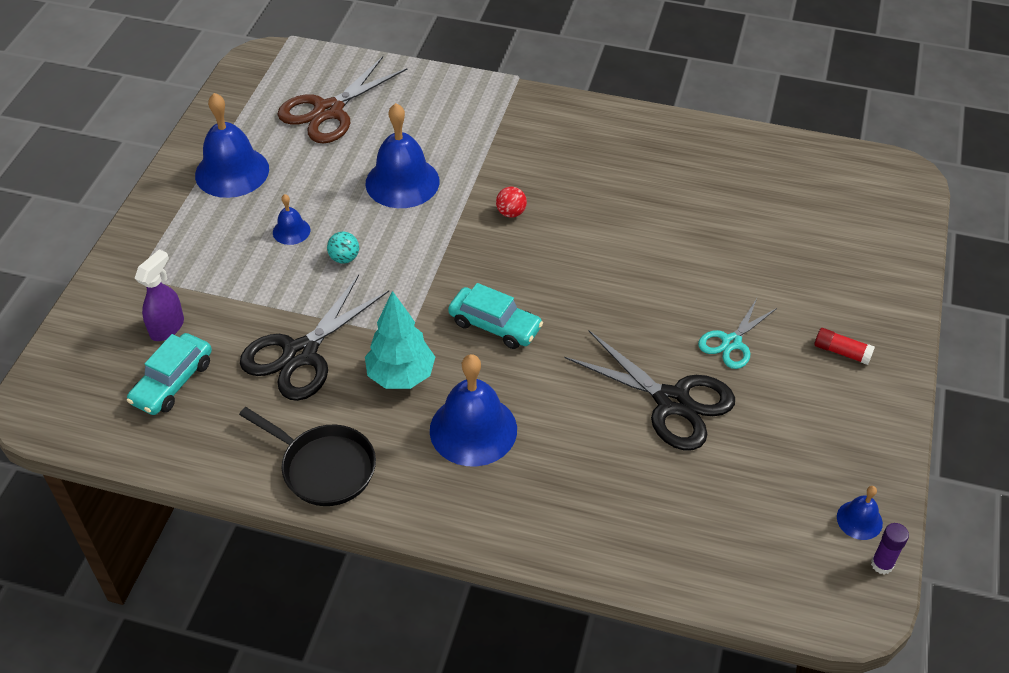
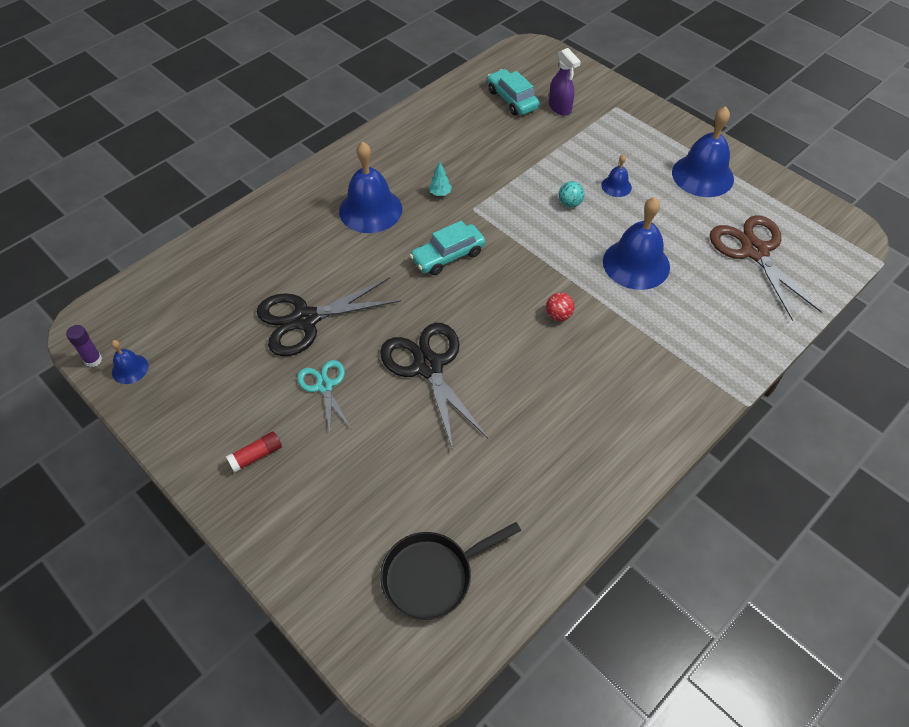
camera: 120 degrees right, 5 degrees up
black pan [239,407,376,506] -> black pan moved to [380,522,521,620]
black scissors [240,275,389,401] -> black scissors moved to [380,323,488,450]
turquoise tree [365,291,435,389] -> turquoise tree [429,162,452,196], size x0.45

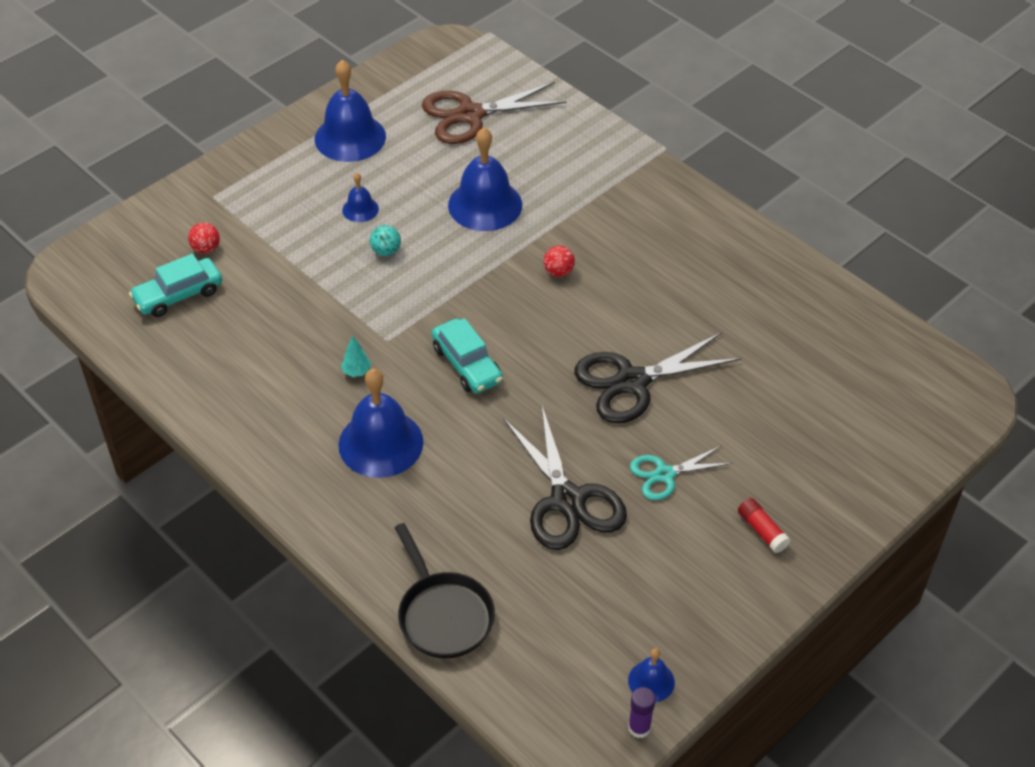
camera: 90 degrees left, 5 degrees down
black pan [380,522,521,620] -> black pan moved to [395,523,495,658]
purple spray bottle [549,48,581,116] -> red ball [188,222,220,254]

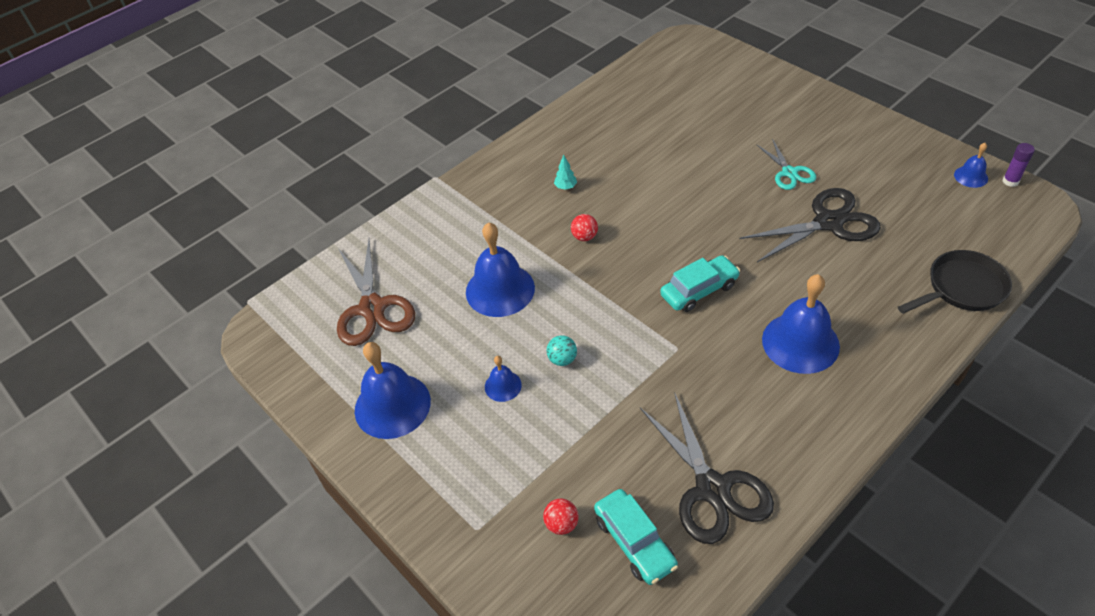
camera: 85 degrees left, 0 degrees up
turquoise tree [341,336,371,377] -> turquoise tree moved to [554,155,577,190]
black scissors [574,332,741,423] -> black scissors moved to [640,392,774,544]
red glue stick [738,498,790,553] -> none

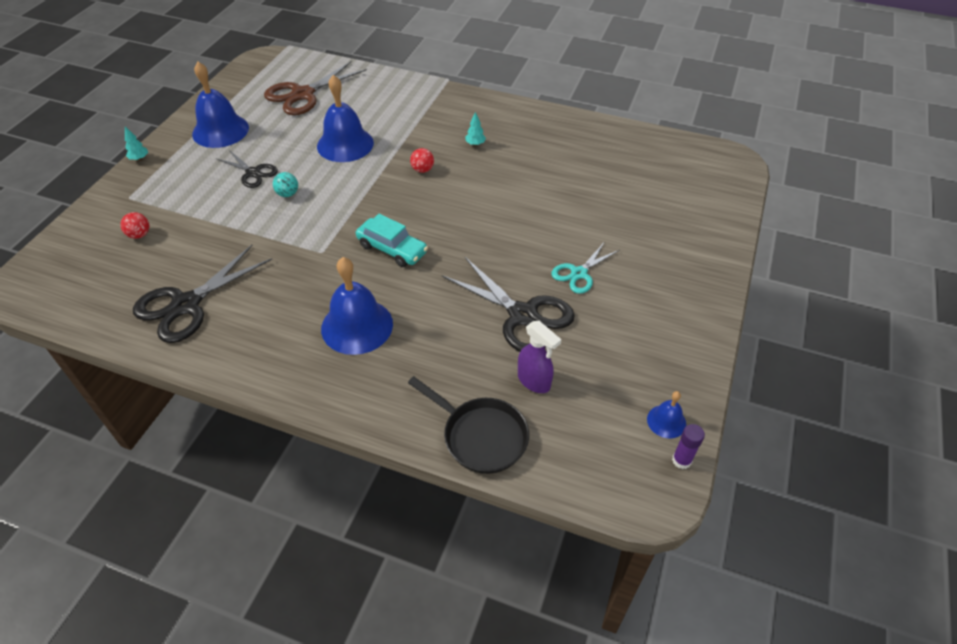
camera: 60 degrees right, 0 degrees up
blue bell [485,356,522,402] -> black scissors [216,150,278,188]
turquoise car [594,489,678,585] -> none
none -> turquoise tree [125,127,148,161]
none -> purple spray bottle [518,321,561,393]

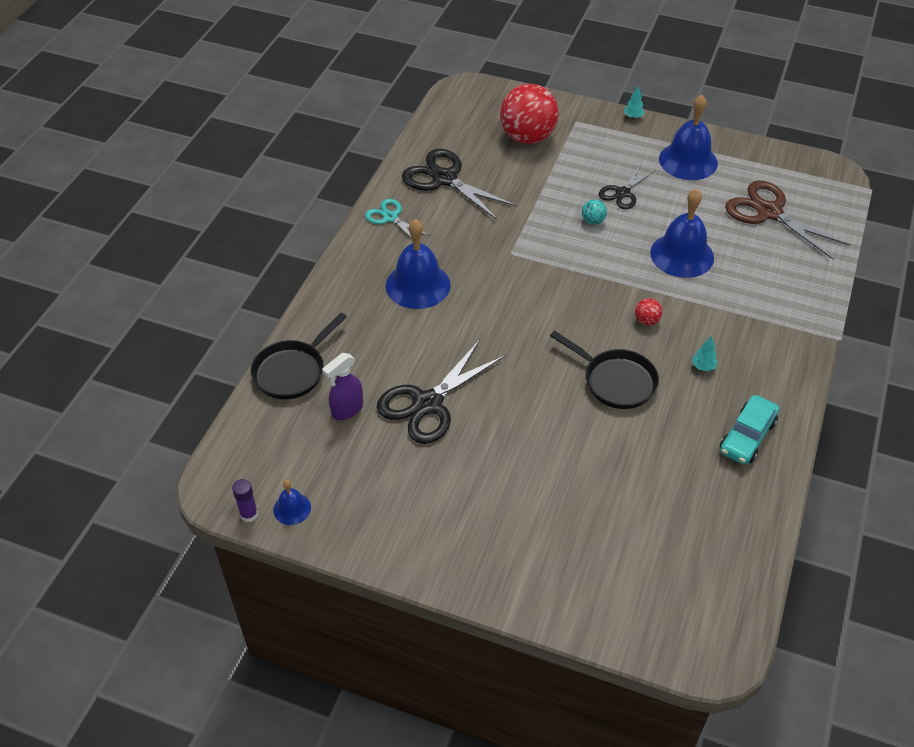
camera: 90 degrees right, 0 degrees up
red ball [120,212,149,239] -> red ball [500,84,559,144], size x2.49
turquoise car [356,214,428,267] -> turquoise car moved to [720,395,779,465]
turquoise scissors [551,241,619,294] -> turquoise scissors moved to [365,199,431,238]
none -> black pan [550,331,659,409]

